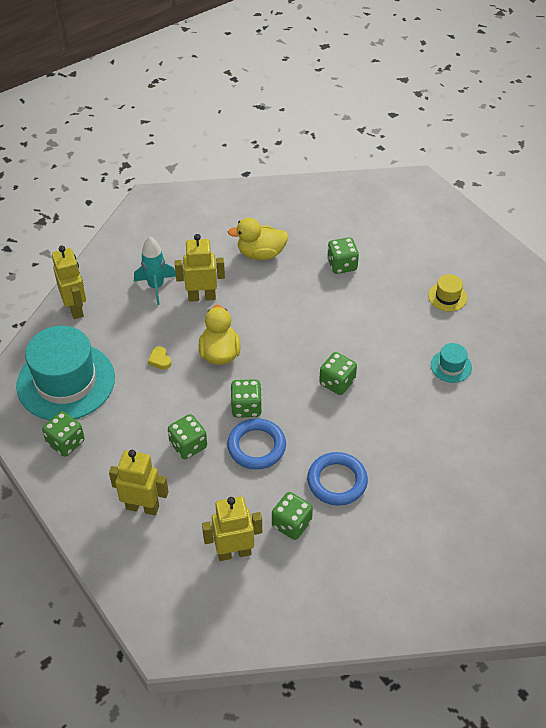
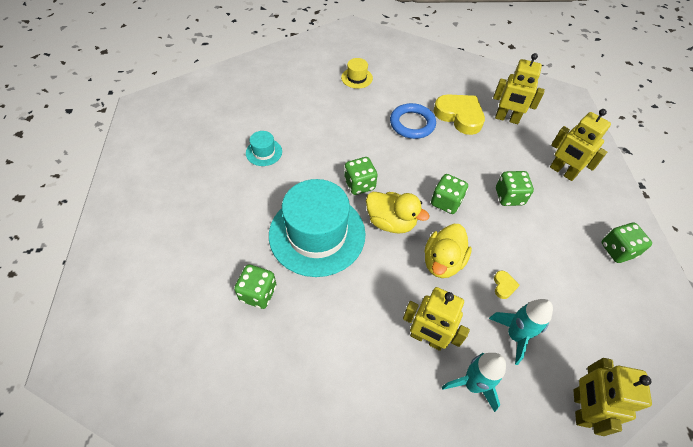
camera: 150 degrees left, 5 degrees up
turquoise hat [16,326,115,420] -> turquoise hat moved to [269,179,366,277]
blue ring [227,418,286,469] -> none
yellow duck [228,218,289,260] -> yellow duck moved to [366,192,430,234]
green dice [272,492,313,540] -> yellow heart [434,94,485,135]
yellow hat [428,274,467,311] -> yellow hat moved to [341,58,373,89]
none -> turquoise rocket [489,299,553,365]

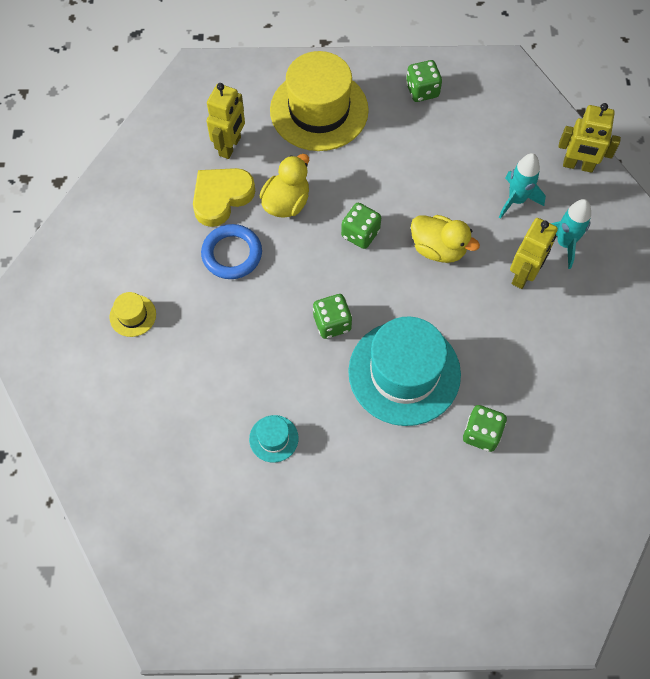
camera: 85 degrees left, 10 degrees up
yellow duck [366,192,430,234] -> yellow duck moved to [259,154,309,218]
yellow heart [494,271,520,299] -> none
green dice [496,171,534,206] -> none
yellow robot [550,109,611,181] -> yellow hat [270,51,369,151]

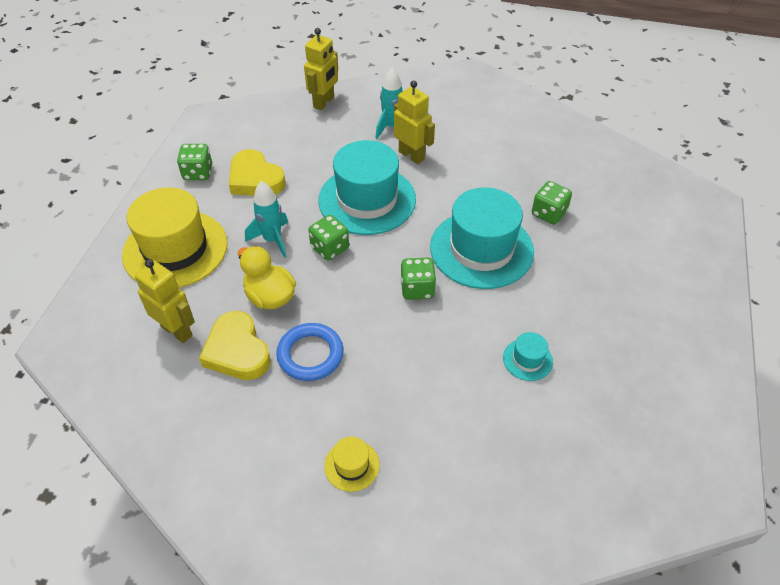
camera: 75 degrees left, 15 degrees down
yellow duck [411,215,480,263] -> turquoise hat [318,140,416,235]
turquoise rocket [499,153,546,219] -> turquoise rocket moved to [245,181,288,258]
none -> yellow heart [229,149,286,196]

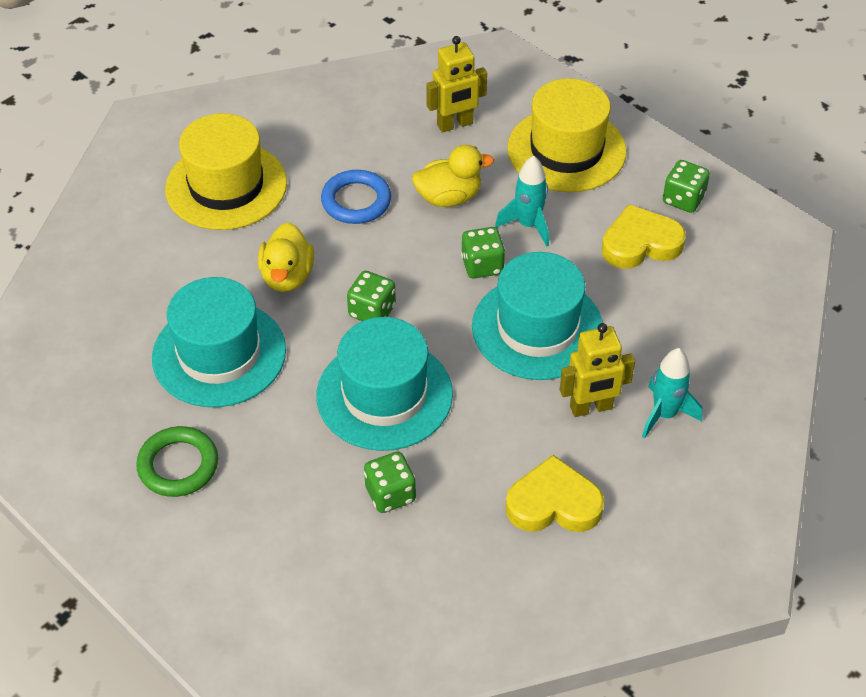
camera: 120 degrees right, 0 degrees up
yellow heart [199,311,271,380] -> yellow heart moved to [506,455,604,532]
yellow robot [304,28,338,110] -> none
yellow hat [324,437,380,492] -> yellow hat [165,113,287,230], size x2.35
turquoise hat [503,332,553,381] -> turquoise hat [152,277,286,407], size x2.35
none -> green ring [136,426,218,497]
none -> yellow duck [258,222,314,292]

